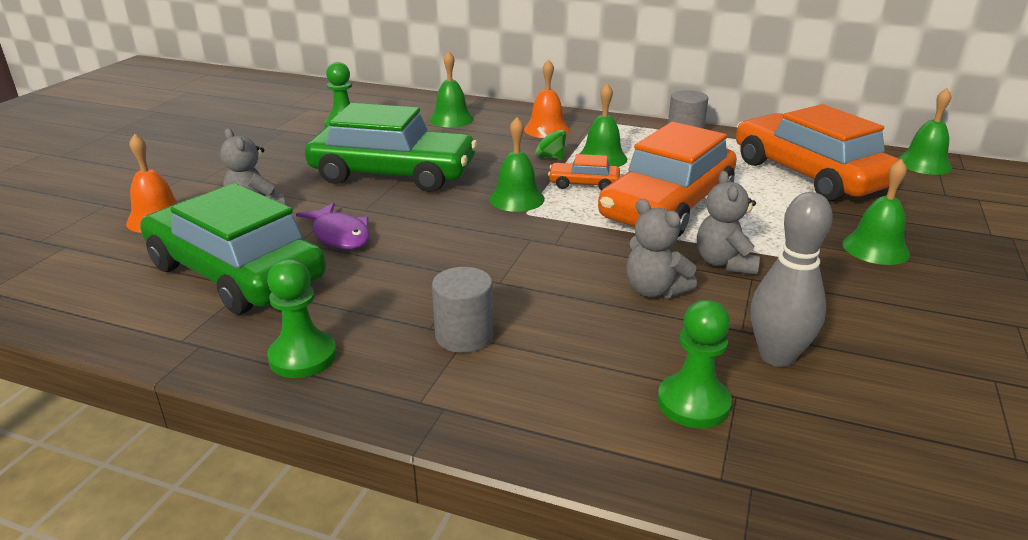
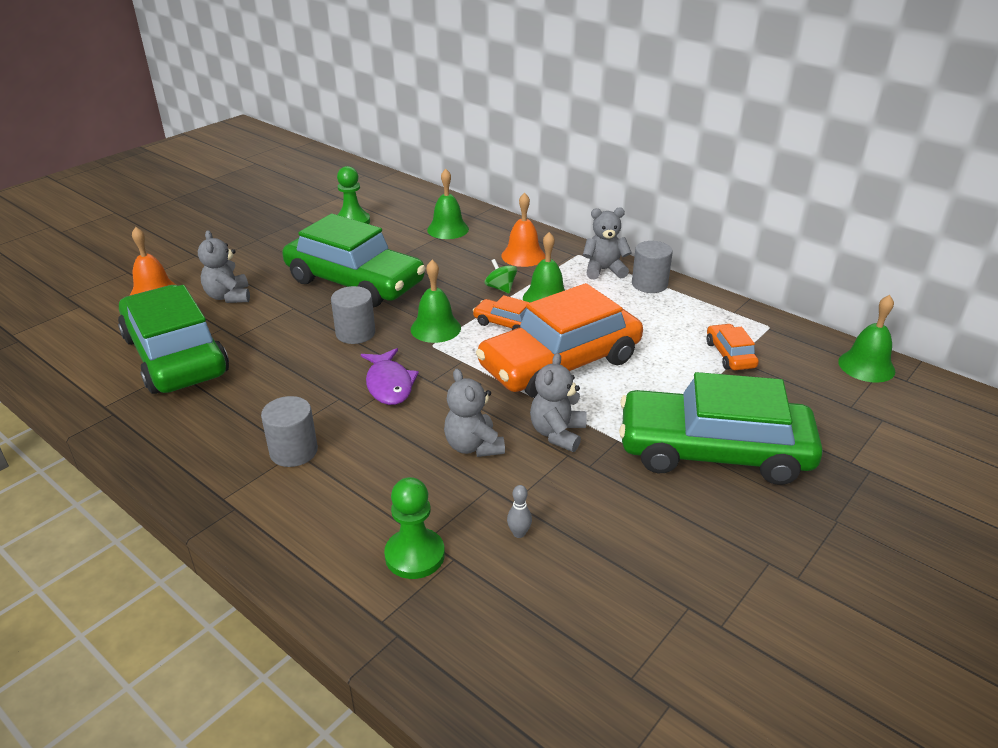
camera: 20 degrees right, 5 degrees up
green pawn [267,259,337,378] -> none
purple fish [296,202,370,250] -> purple fish moved to [361,348,419,405]
orange car [736,104,899,201] -> orange car [707,324,759,370], size x0.42
grey bowling pin [750,192,833,367] -> grey bowling pin [507,485,532,538], size x0.41
green bell [842,159,910,265] -> green car [619,372,823,485]
none -> grey cylinder [331,286,375,344]
none -> grey teddy bear [583,208,632,280]

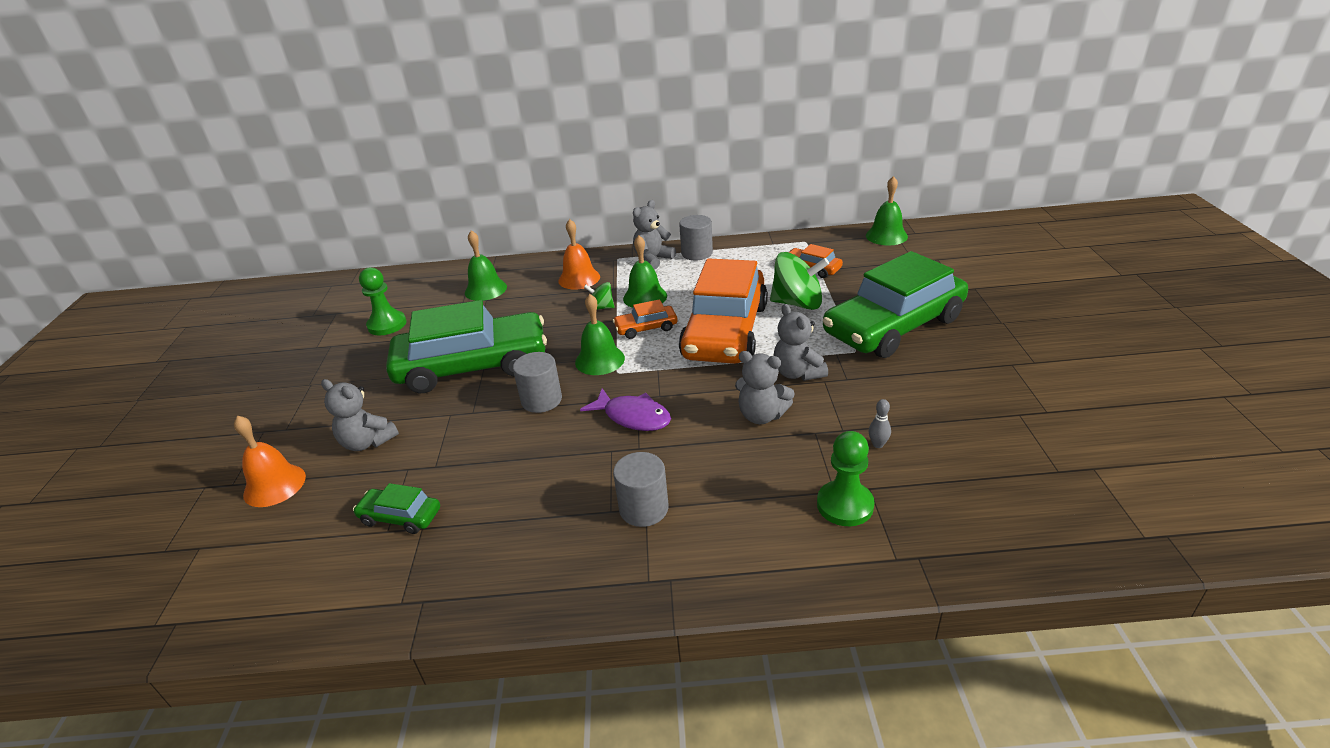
camera: 40 degrees left, 0 degrees up
green car [118,285,229,394] -> green car [353,483,440,534], size x0.42
none -> green spinning top [770,252,829,310]

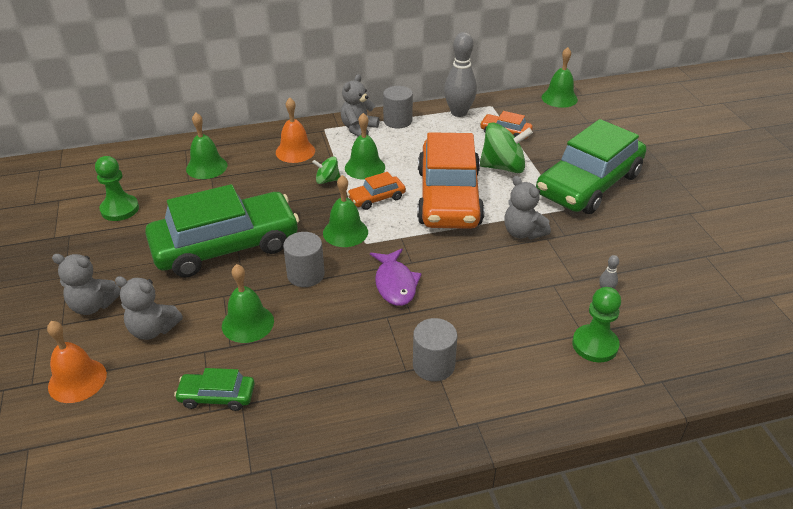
camera: 15 degrees left, 5 degrees up
purple fish [580,388,671,431] -> purple fish turned 60 degrees clockwise [370,249,422,306]
grey teddy bear [735,351,795,424] -> grey teddy bear moved to [52,254,121,315]
none -> green bell [222,264,274,343]
none -> grey bowling pin [444,32,477,117]

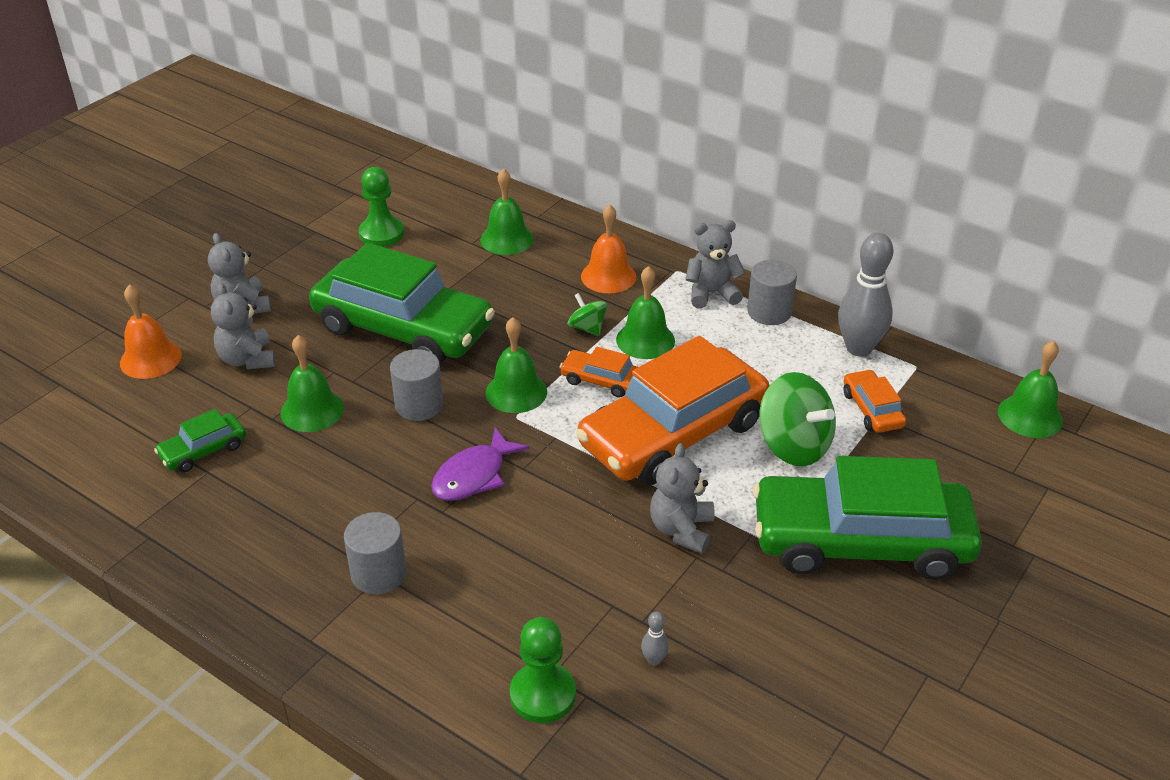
camera: 50 degrees right, 0 degrees up
green car [174,368,255,411] -> green car turned 90 degrees counterclockwise [154,409,246,472]

